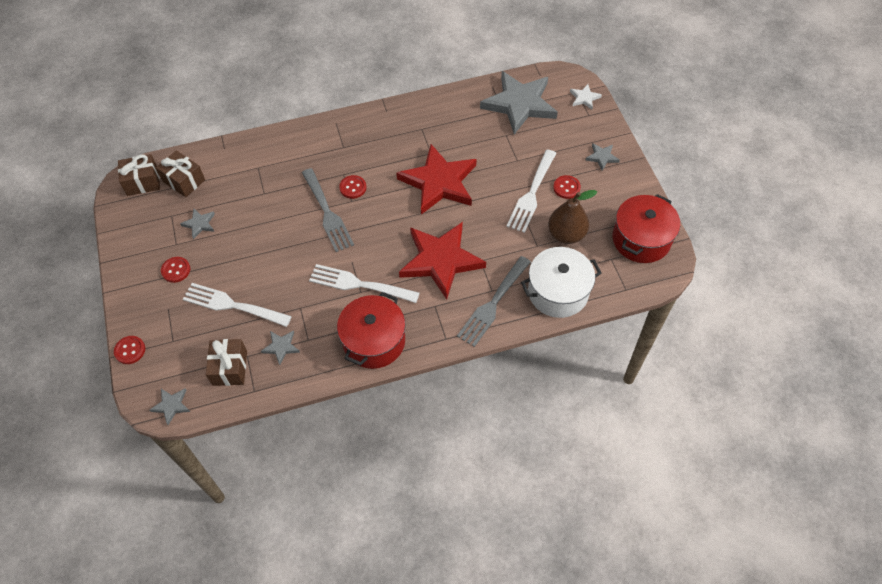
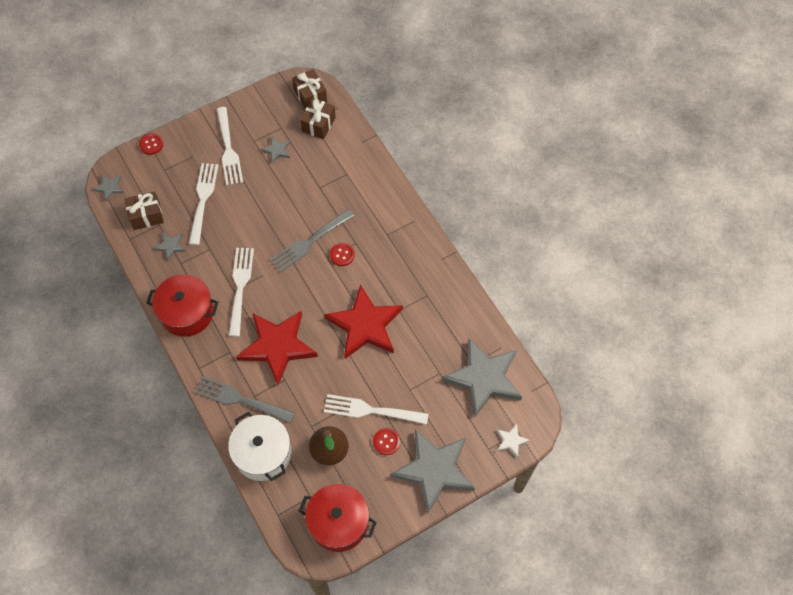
camera: 75 degrees right, 5 degrees up
red button [161,257,190,283] -> white fork [217,107,243,185]
grey star [585,143,620,171] -> grey star [391,430,475,513], size x2.40

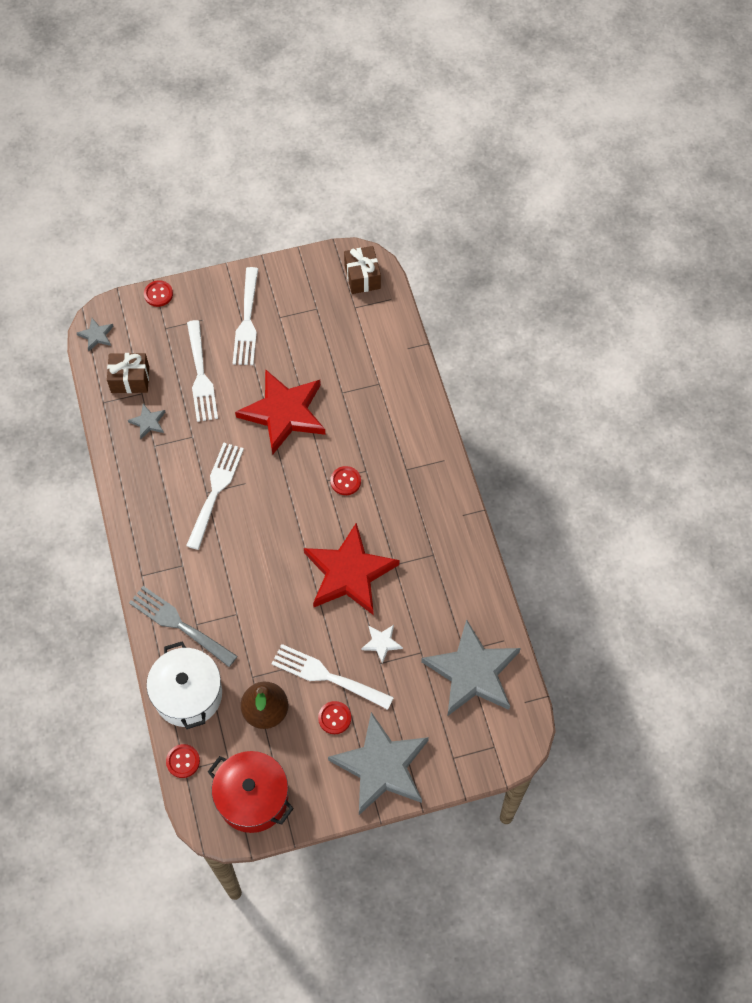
camera: 15 degrees right, 0 degrees up
red pot [147,274,218,337] -> none
white fork [189,163,219,245] -> white fork turned 150 degrees clockwise [187,320,218,422]
red star [236,311,318,385] -> red star moved to [235,369,325,455]
grey star [261,137,290,163] -> none
grey fork [270,209,355,272] -> none
brown gift [300,98,336,139] -> none
white star [496,424,530,458] -> white star moved to [361,625,403,664]
none -> red button [166,744,200,778]

